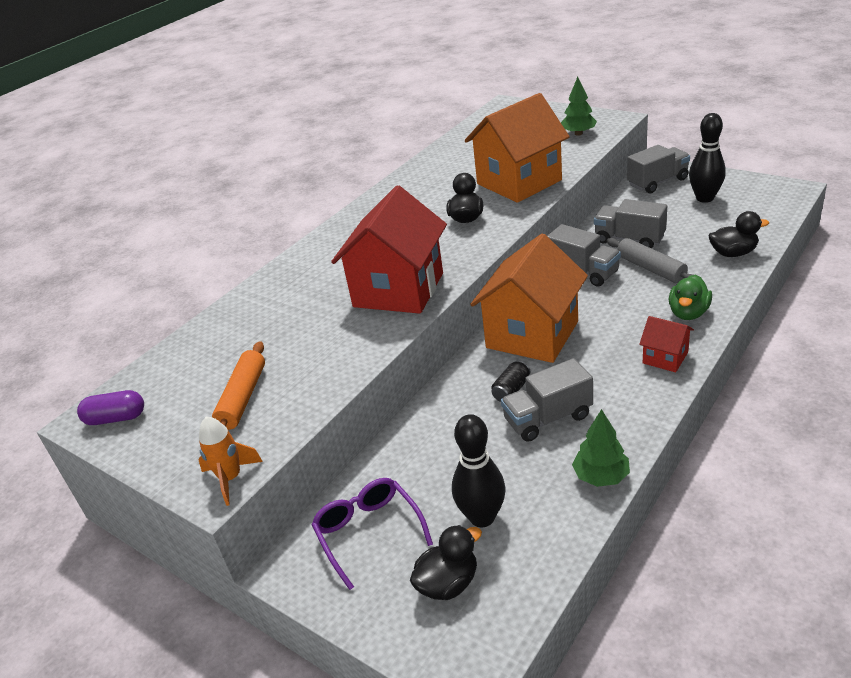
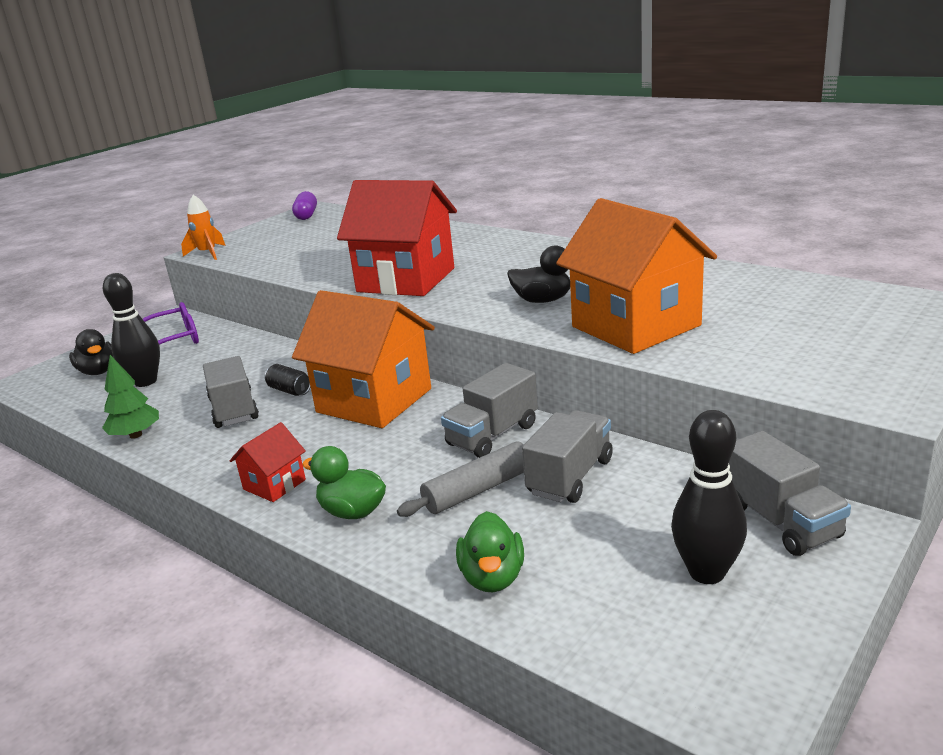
camera: 90 degrees right, 10 degrees down
orange rolling pin [212,341,265,430] -> none
green tree [561,77,597,136] -> none
black duck [708,211,769,257] -> green duck [456,511,524,592]

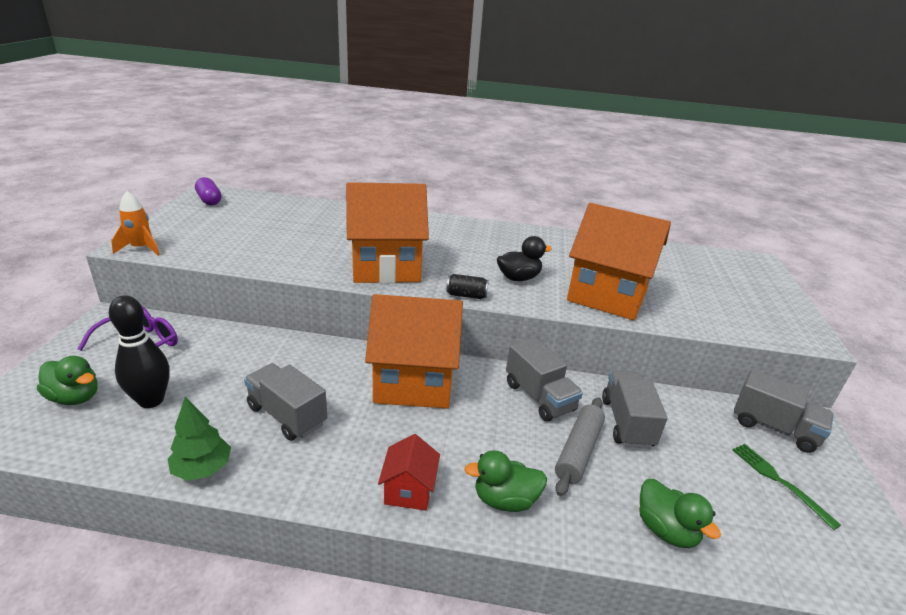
camera: 35 degrees left, 5 degrees up
black duck [69,329,113,375] -> green duck [37,356,98,405]
black can [265,364,310,396] -> black can moved to [446,274,489,299]
red house [337,180,457,296] -> orange house [346,182,429,283]
grey truck [441,363,538,458] -> grey truck turned 45 degrees counterclockwise [506,337,583,422]
black bowling pin [671,410,747,584] -> green fork [732,444,841,530]

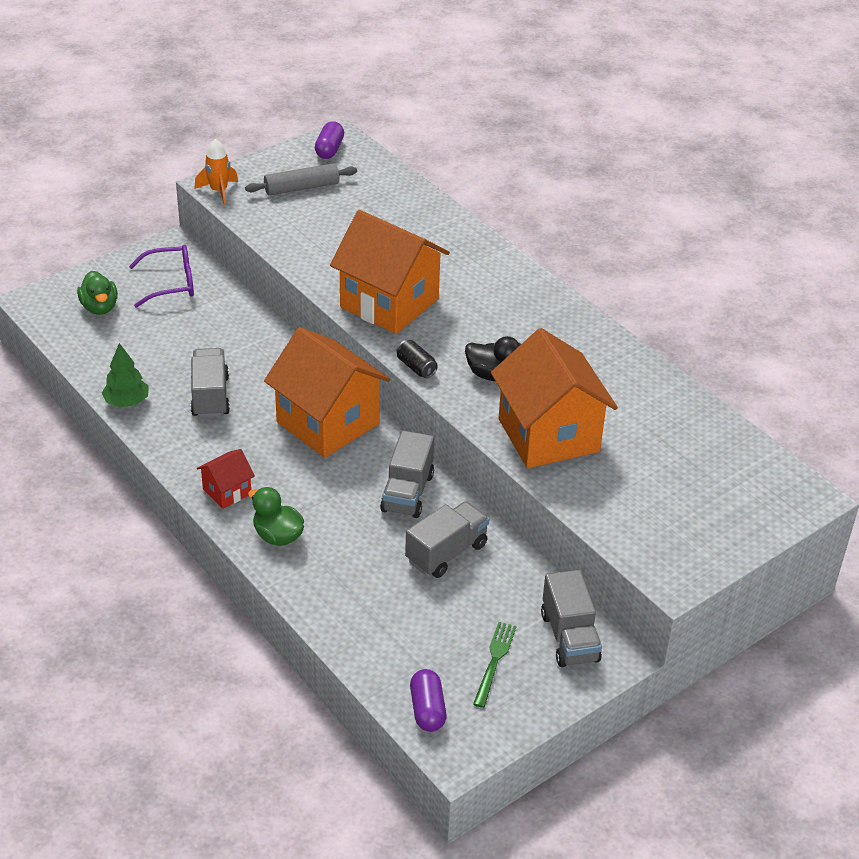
camera: 45 degrees right, 10 degrees up
black bowling pin [109,295,170,408] -> none
grey rolling pin [555,397,605,496] -> grey rolling pin moved to [245,163,357,196]
green duck [639,479,721,548] -> none
none -> purple capsule [410,669,447,732]

